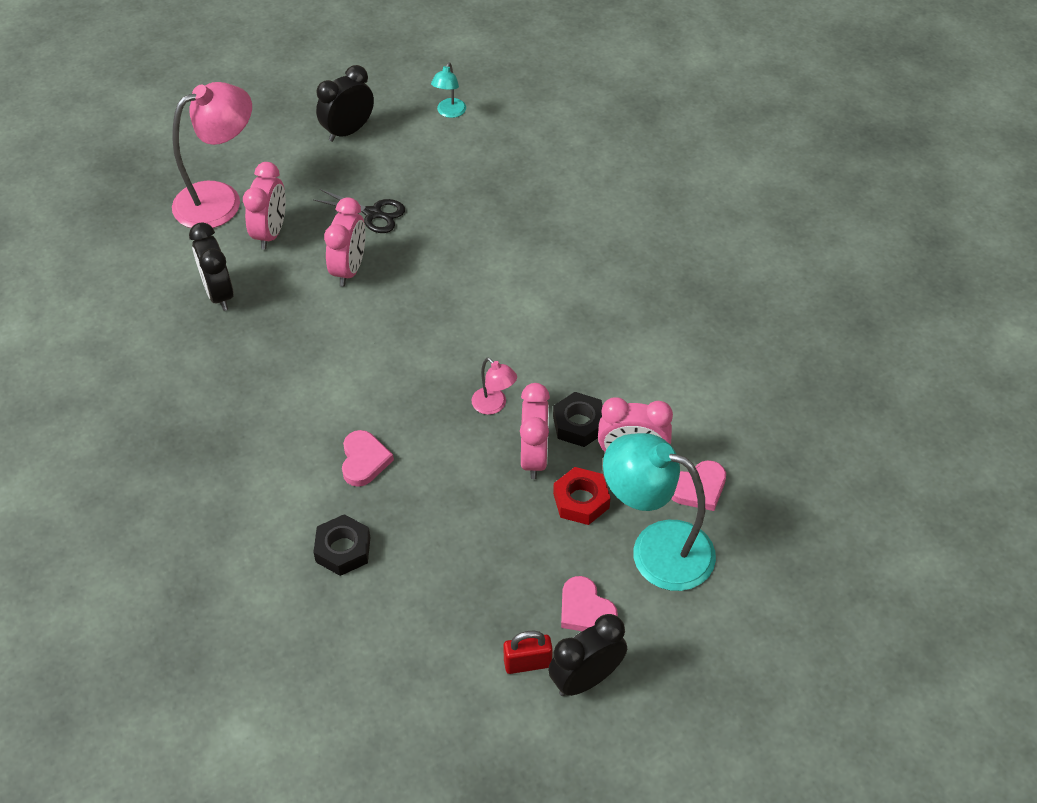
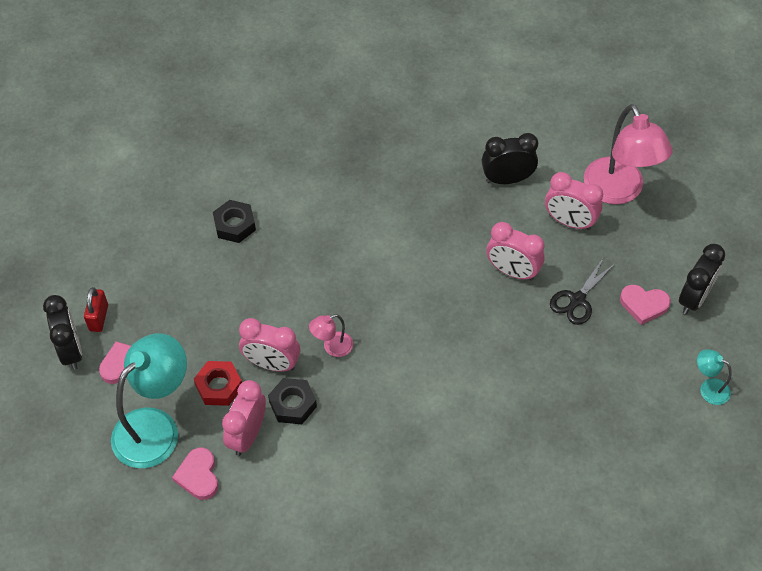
camera: 105 degrees right, 5 degrees up
black clock [316,65,374,142] -> black clock turned 60 degrees clockwise [679,244,725,314]
pink heart [342,430,394,487] -> pink heart moved to [620,285,671,325]

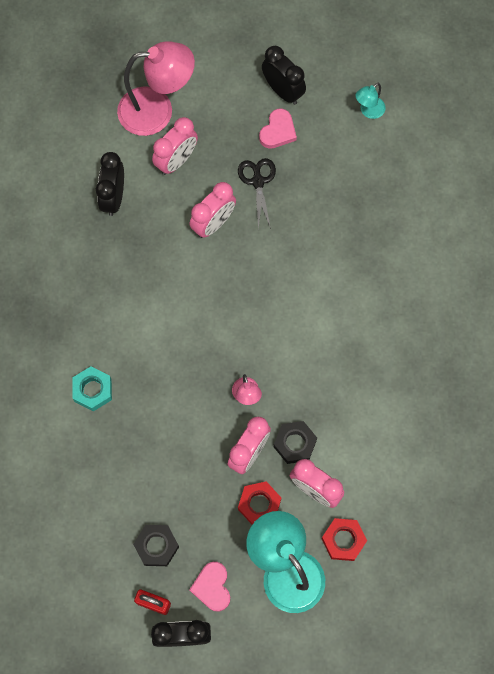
camera: 75 degrees left, 15 degrees up
pink heart [172,448,218,500] -> red nut [321,518,367,561]
black nut [213,200,256,243] -> black nut moved to [133,525,179,566]
black scissors [550,257,616,325] -> black scissors turned 150 degrees counterclockwise [238,158,276,230]
none -> turquoise nut [72,366,112,411]

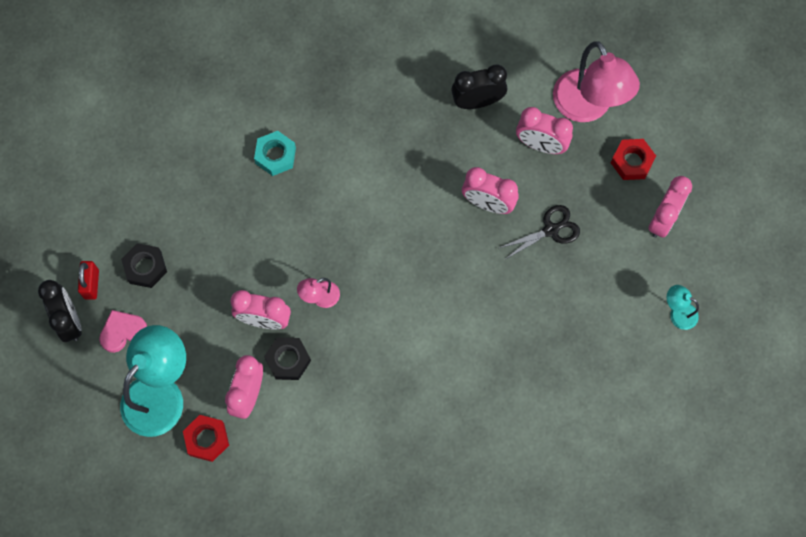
camera: 70 degrees right, 0 degrees up
red nut [238,481,281,525] -> red nut moved to [611,139,656,180]
pink heart [259,108,297,149] -> none
black clock [262,46,306,105] -> pink clock [648,176,692,238]

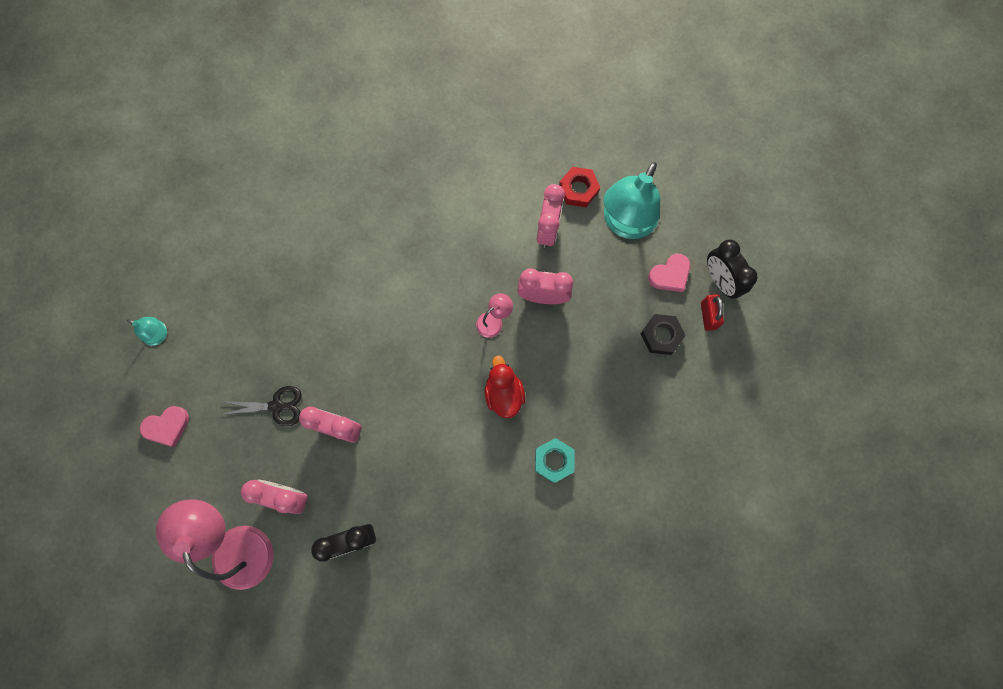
camera: 175 degrees right, 5 degrees up
black nut [264,337,311,380] -> none
black scissors [499,205,580,260] -> black scissors turned 150 degrees counterclockwise [220,386,302,426]
red nut [611,139,656,180] -> none
pink clock [648,176,692,238] -> pink heart [140,406,189,447]
none -> red duck [485,356,525,418]

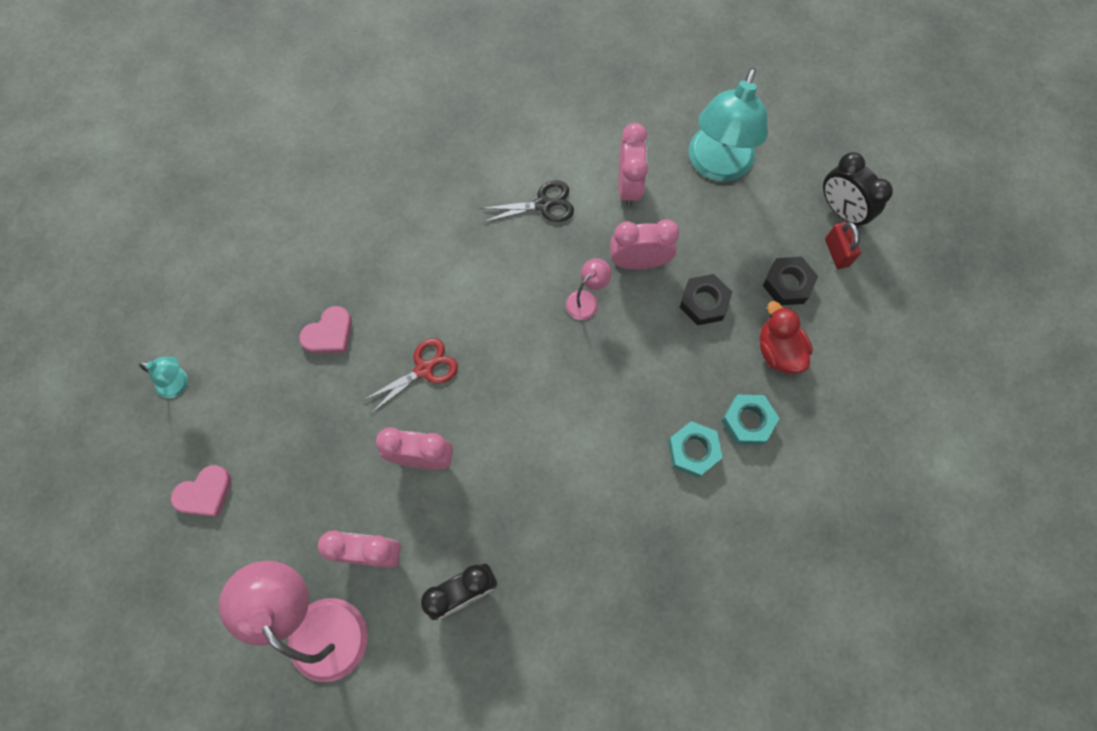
camera: 10 degrees left, 5 degrees down
black scissors [220,386,302,426] -> black scissors moved to [480,180,574,223]
red duck [485,356,525,418] -> red duck moved to [760,301,813,374]
red nut [559,167,600,207] -> none
pink heart [648,254,690,292] -> pink heart moved to [299,306,352,354]
none -> red scissors [362,338,458,414]
none -> black nut [679,274,732,325]
none -> turquoise nut [722,395,779,445]

